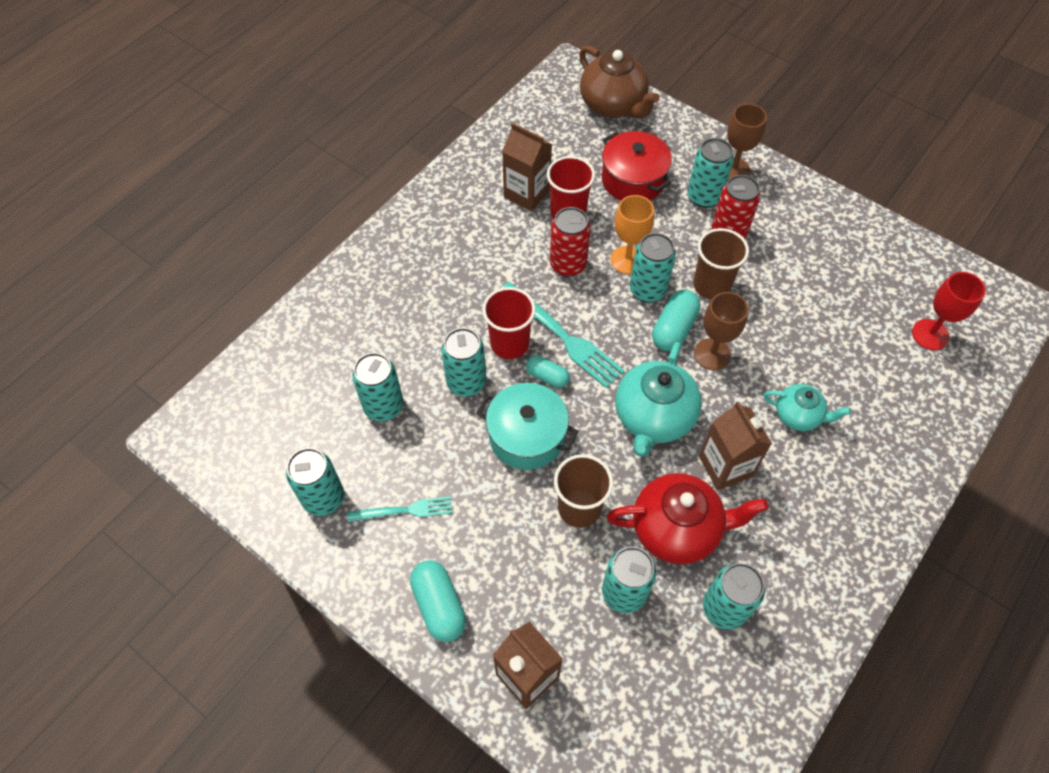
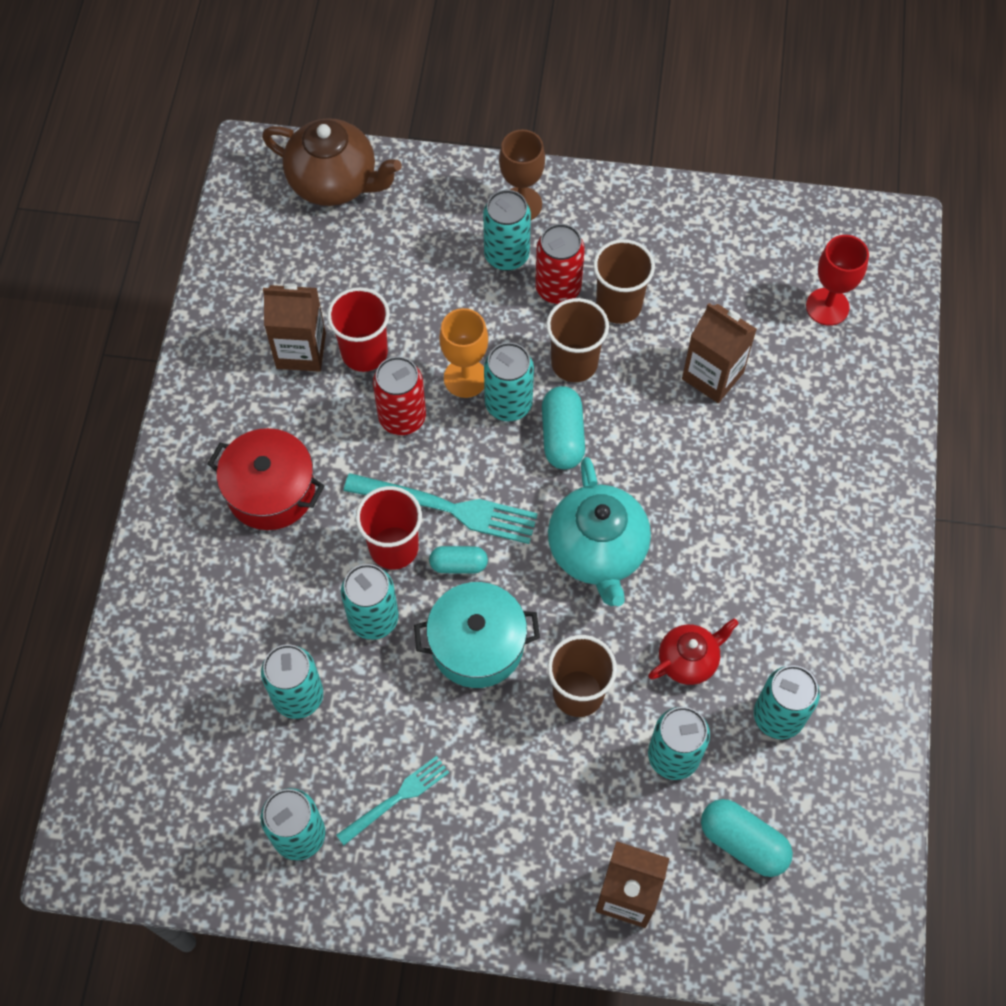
camera: 30 degrees left, 5 degrees up
turquoise capsule [410,560,466,642] -> turquoise capsule moved to [701,799,793,877]
red pot [602,131,672,201] -> red pot moved to [208,428,325,530]
red teapot [607,473,768,564] -> red teapot [648,619,739,685], size x0.58
brown goblet [694,292,749,370] -> none
brown carton [699,401,772,490] -> brown carton moved to [682,303,757,403]
turquoise teapot [764,384,851,431] -> none
none -> brown cup [593,239,655,324]

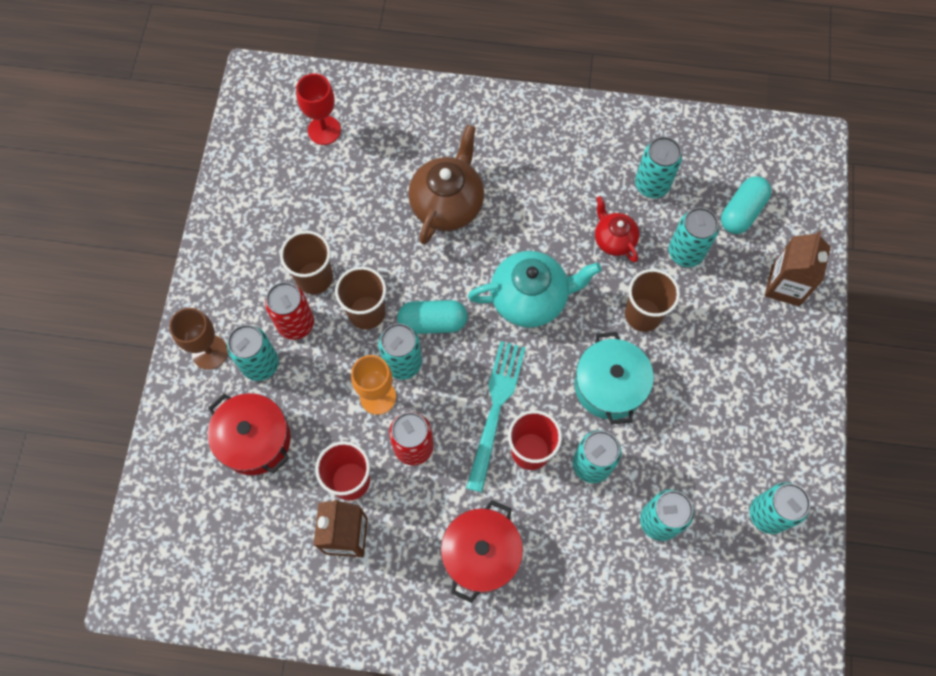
camera: 90 degrees left, 5 degrees up
brown teapot [262,118,401,206] -> brown teapot moved to [408,125,484,244]
turquoise fork [336,756,449,845] -> none
turquoise capsule [429,546,488,574] -> none
brown carton [682,303,757,403] -> none
none -> red pot [208,393,291,475]

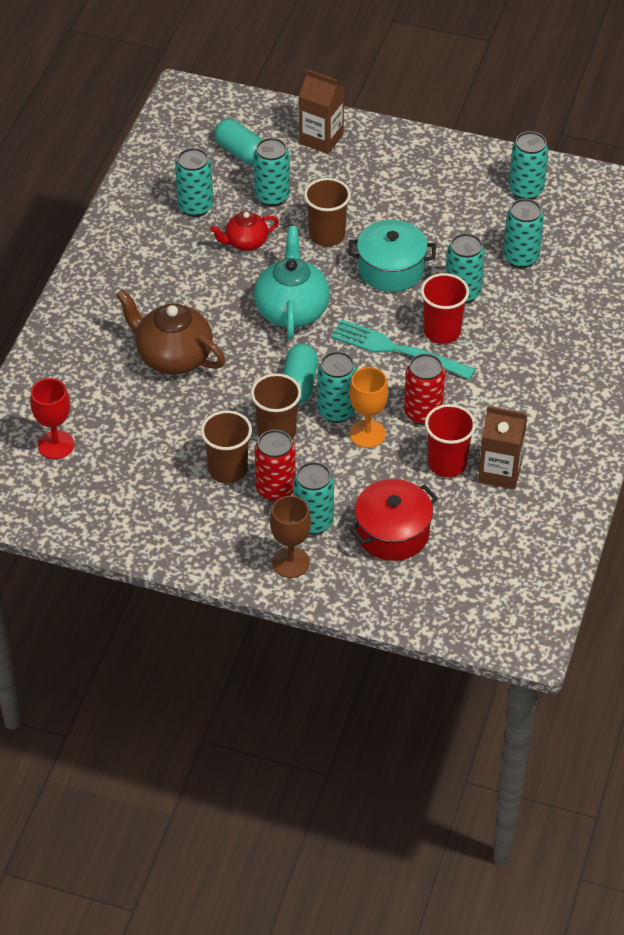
camera: 80 degrees left, 20 degrees down
red pot [441,500,523,603] -> none

